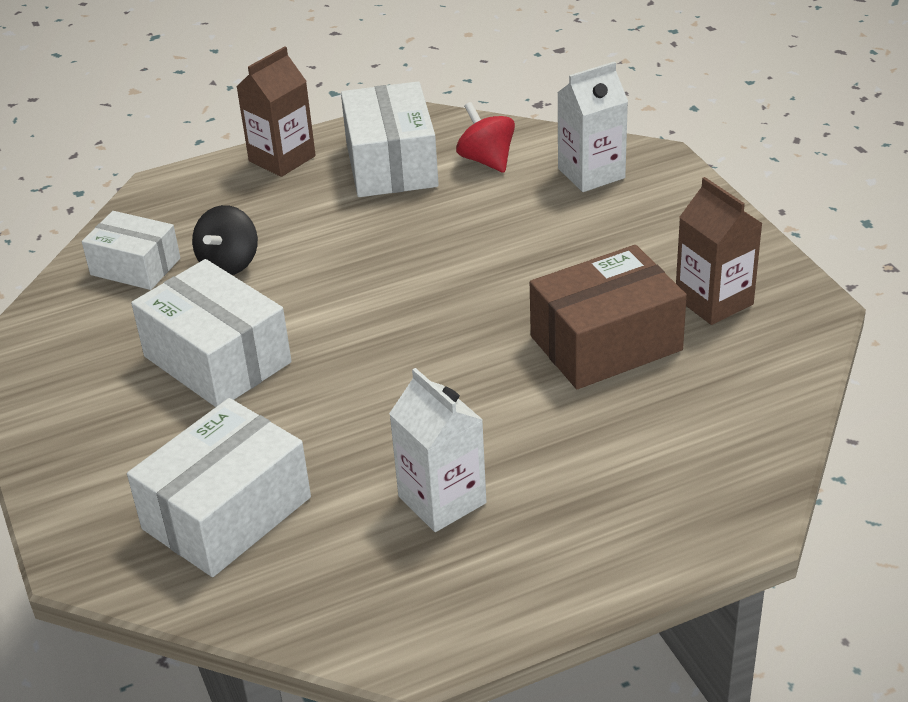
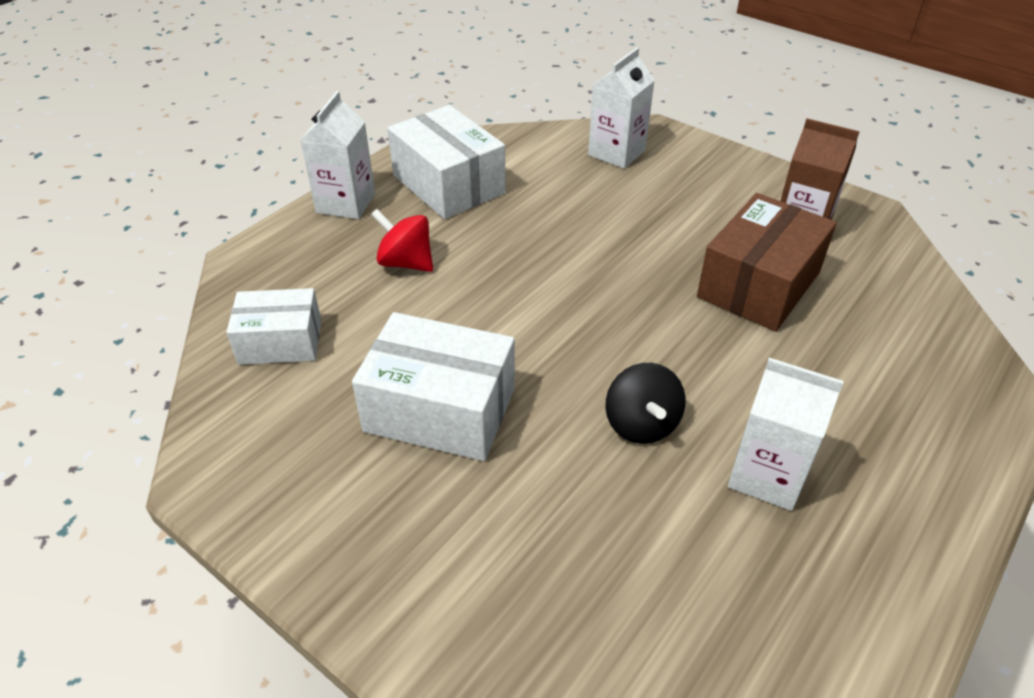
camera: 30 degrees left, 5 degrees up
white box [127,398,311,577] -> none
black spinning top [192,205,258,275] -> black spinning top moved to [606,363,686,444]
brown carton [236,46,316,177] -> white carton [300,91,375,219]
red spinning top [456,102,515,173] -> red spinning top moved to [371,209,433,272]

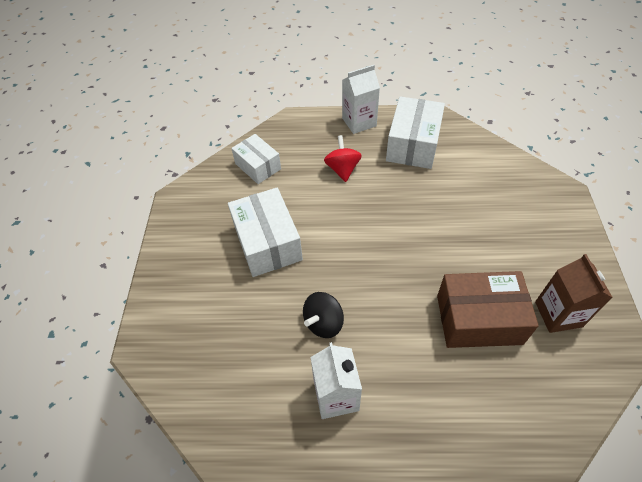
camera: 55 degrees right, 10 degrees up
white carton [588,47,655,169] -> none

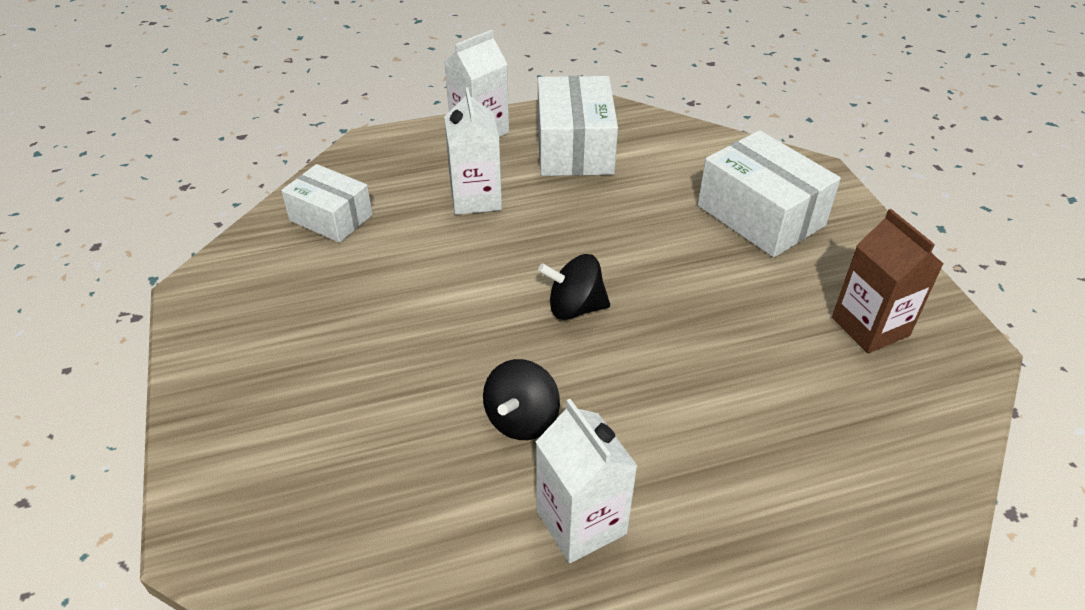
camera: 20 degrees left, 10 degrees down
white box [228,188,303,277] -> white box moved to [698,130,841,257]
red spinning top [324,135,362,182] -> white carton [444,87,502,215]
brown box [437,271,539,348] -> none
none -> black spinning top [538,254,610,320]

